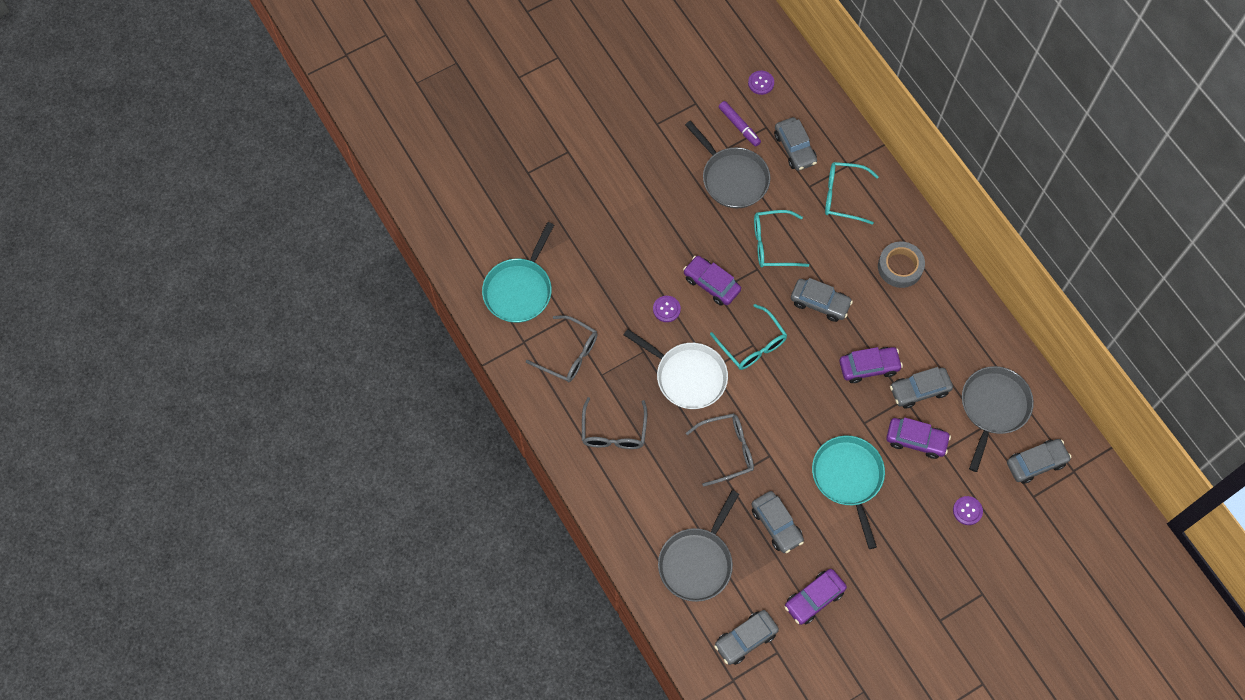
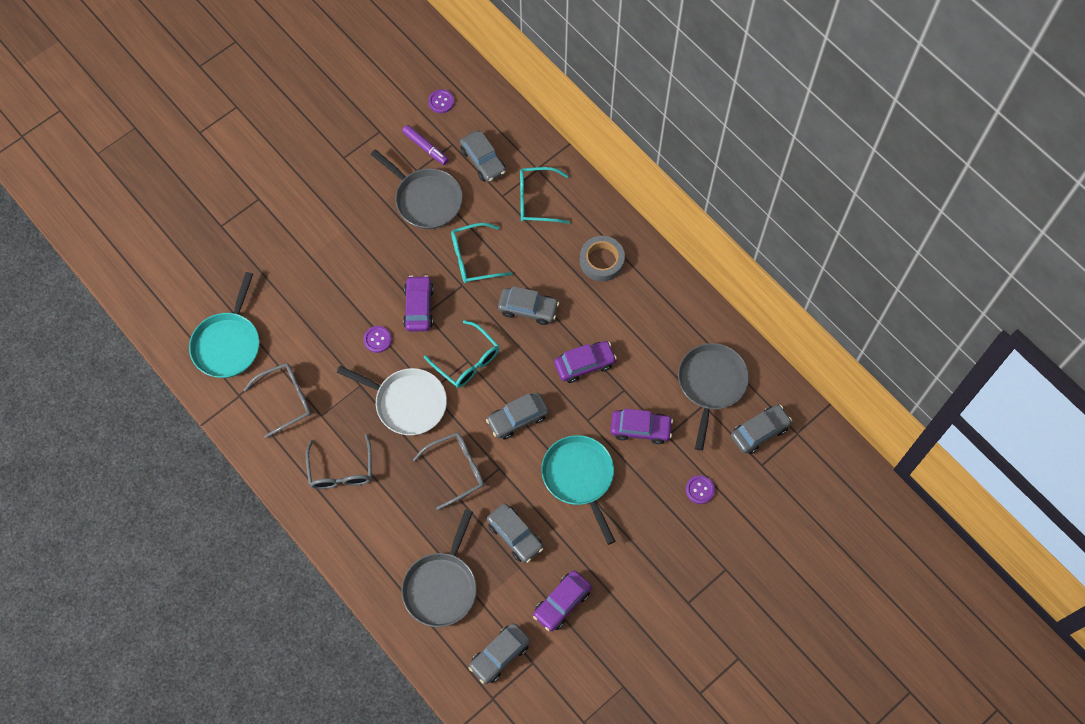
camera: 10 degrees left, 0 degrees up
grey glasses [526,315,598,382] -> grey glasses turned 45 degrees counterclockwise [244,363,311,438]
purple car [683,256,741,306] -> purple car turned 60 degrees clockwise [403,275,434,332]
grey car [890,367,953,409] -> grey car moved to [486,392,549,439]

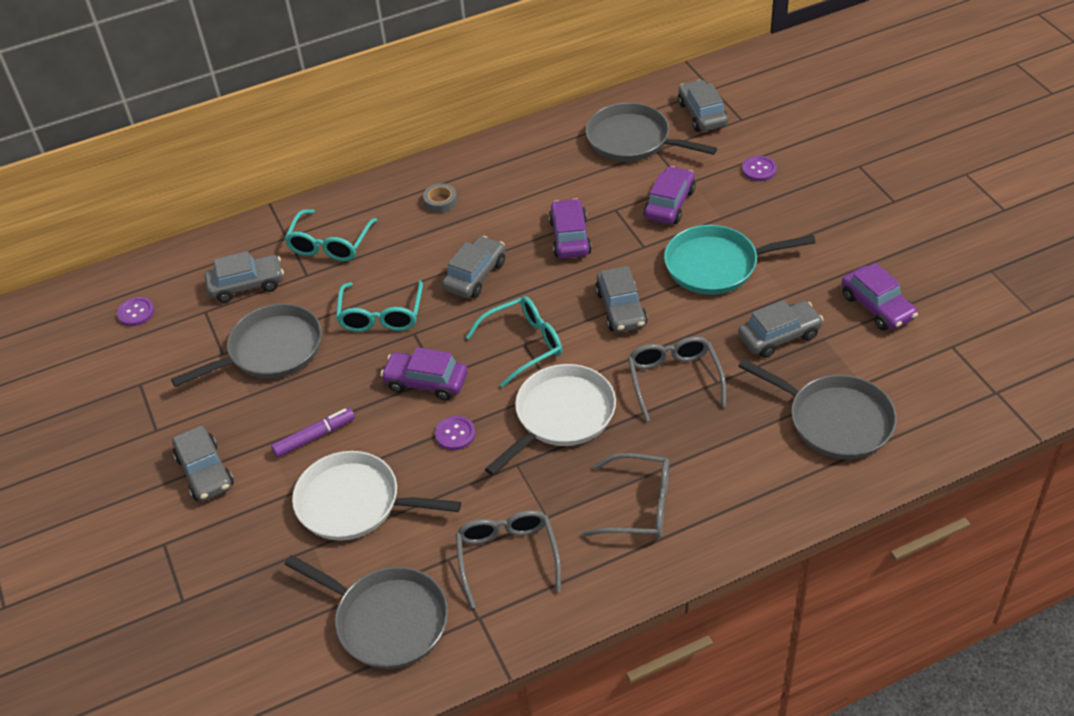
camera: 70 degrees left, 20 degrees down
turquoise pan [189,272,259,378] -> grey pan [284,555,448,669]
purple marker [402,125,449,165] -> purple marker moved to [271,408,355,458]
grey car [469,623,530,684] -> grey car moved to [172,425,234,501]
grey tape [580,236,625,282] -> grey tape [423,183,457,213], size x0.59
none -> white pan [292,451,461,541]

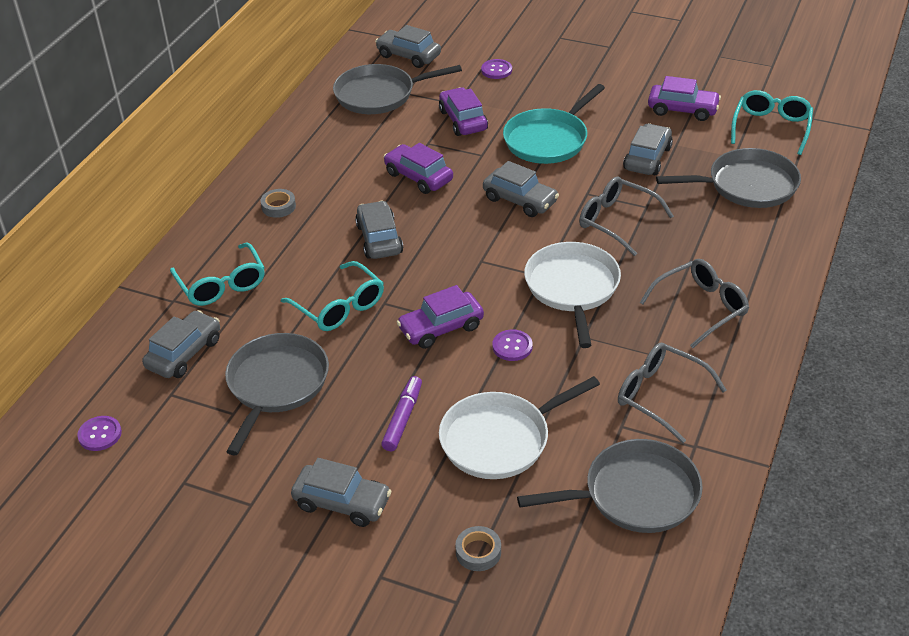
camera: 45 degrees left, 5 degrees down
turquoise glasses [466,296,562,387] -> turquoise glasses moved to [731,90,813,155]
none -> grey tape [455,526,501,571]

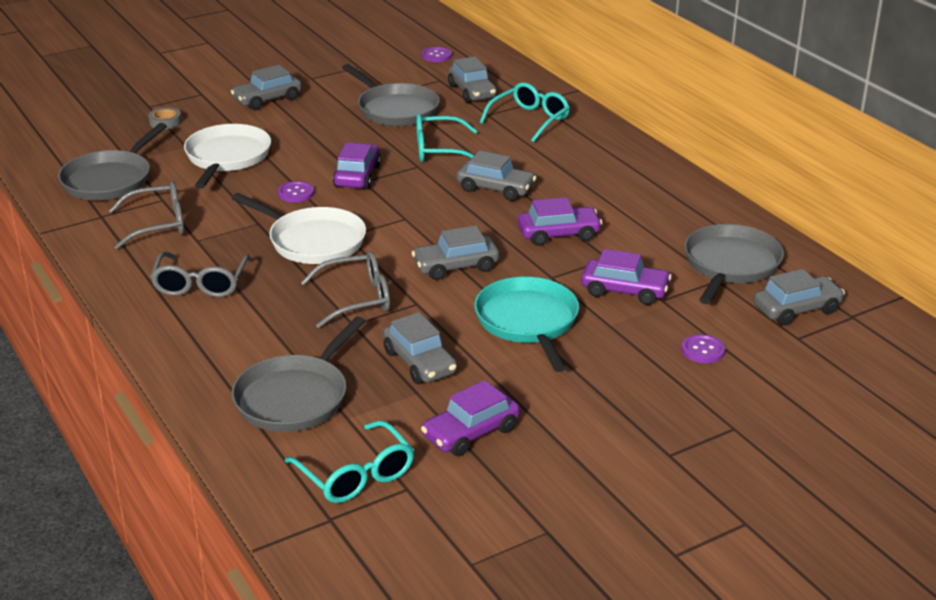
camera: 125 degrees right, 10 degrees down
turquoise glasses [170,242,265,306] -> turquoise glasses turned 120 degrees clockwise [479,82,570,143]
grey tape [260,189,296,218] -> none
purple marker [381,376,422,451] -> none

